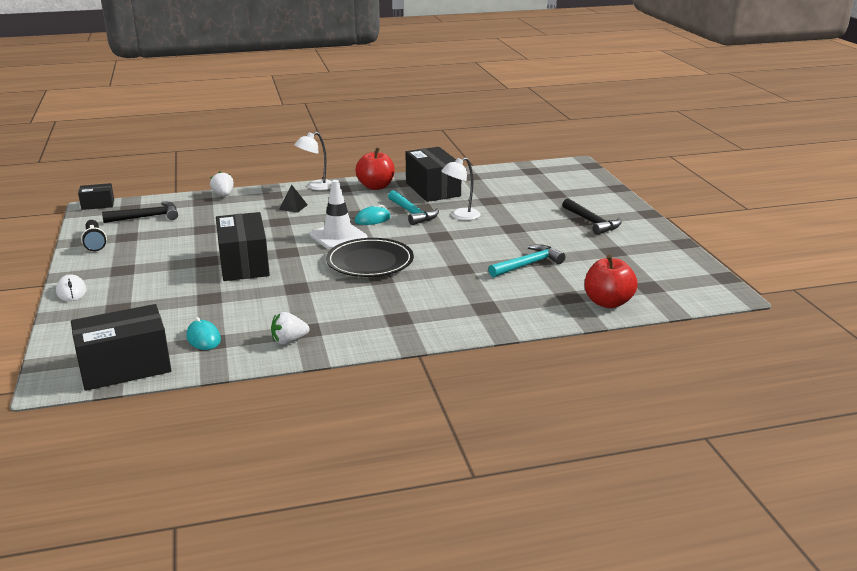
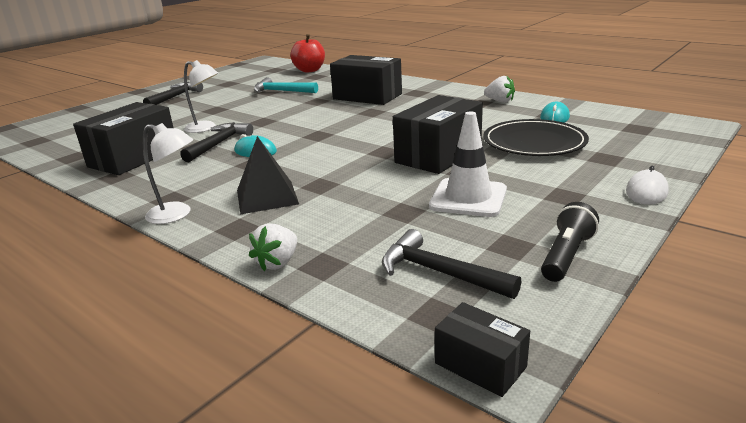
camera: 125 degrees left, 0 degrees up
black box [71,304,171,391] -> black box moved to [330,55,402,105]
black pyramid [279,185,308,213] -> black pyramid [237,136,299,214], size x1.75
white traffic cone [309,180,368,249] -> white traffic cone moved to [429,111,507,217]
black plate [326,238,414,277] -> black plate moved to [483,119,589,156]
red apple [355,148,395,190] -> none
turquoise hammer [388,190,439,225] -> black hammer [180,122,253,162]

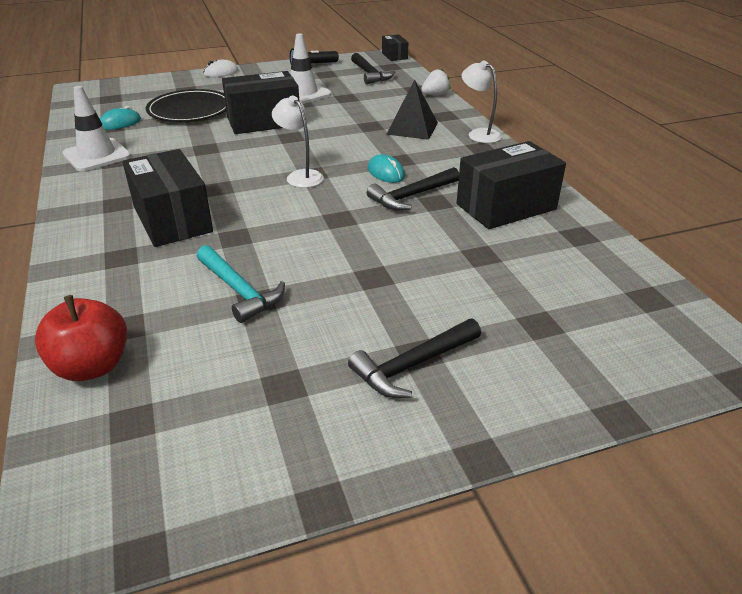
camera: 150 degrees left, 10 degrees up
white lamp [184,60,218,133] -> white lamp moved to [272,96,324,188]
white strawberry [484,75,515,103] -> white traffic cone [62,86,131,171]

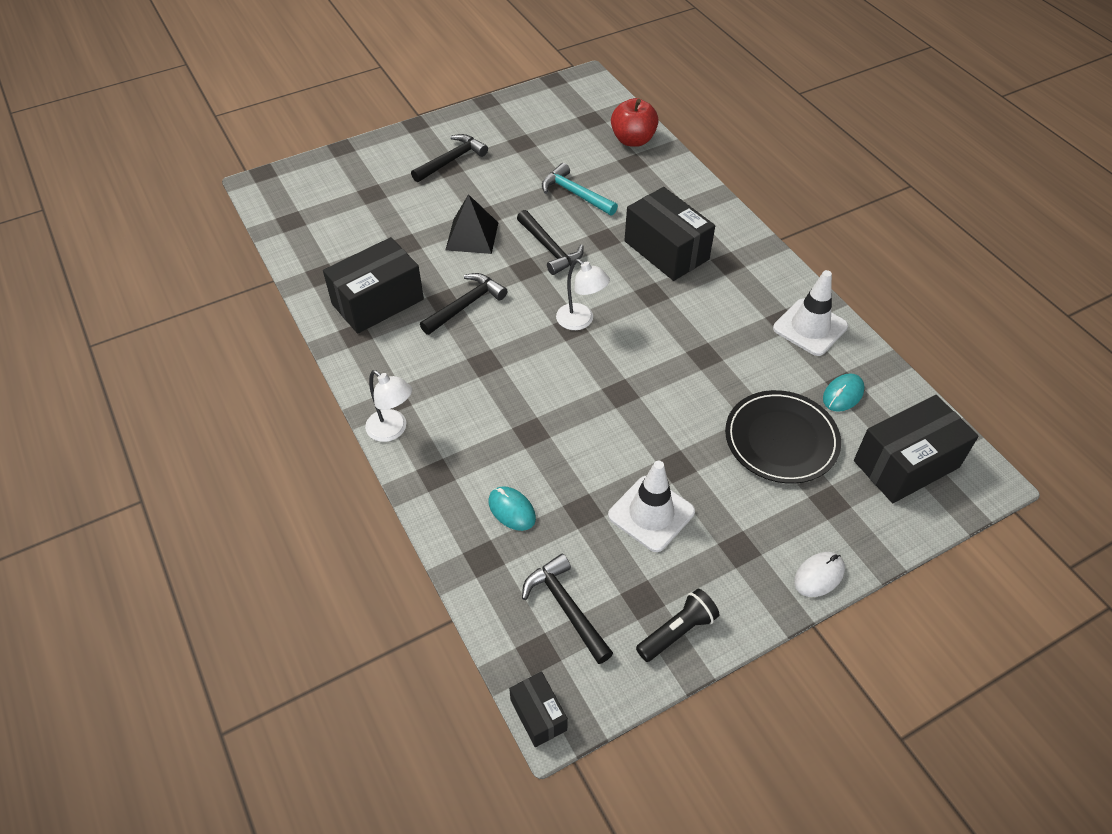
camera: 170 degrees right, 15 degrees up
black box [222,71,299,134] -> black box moved to [854,395,979,503]
turquoise mouse [368,154,405,183] -> turquoise mouse moved to [489,486,536,531]
black pyramid [386,79,438,140] -> black pyramid moved to [446,194,498,254]
white strawberry [421,68,451,95] -> none
none -> black hammer [517,210,584,275]

